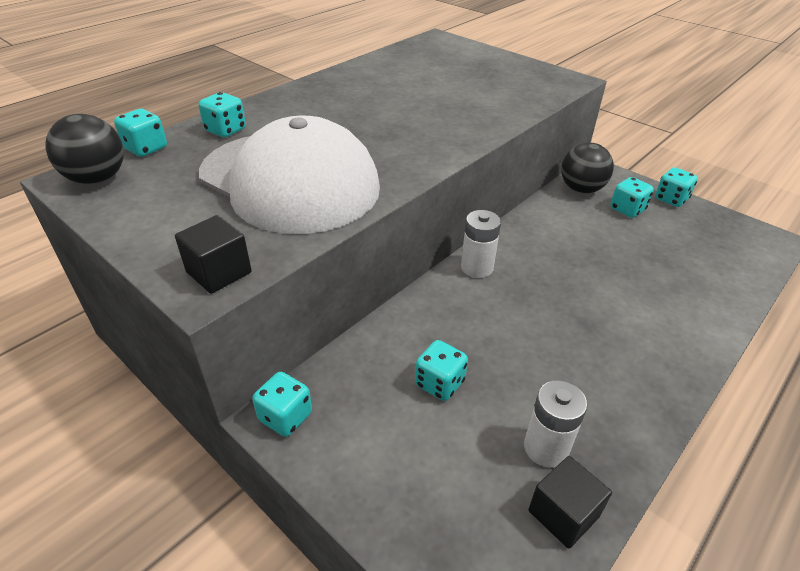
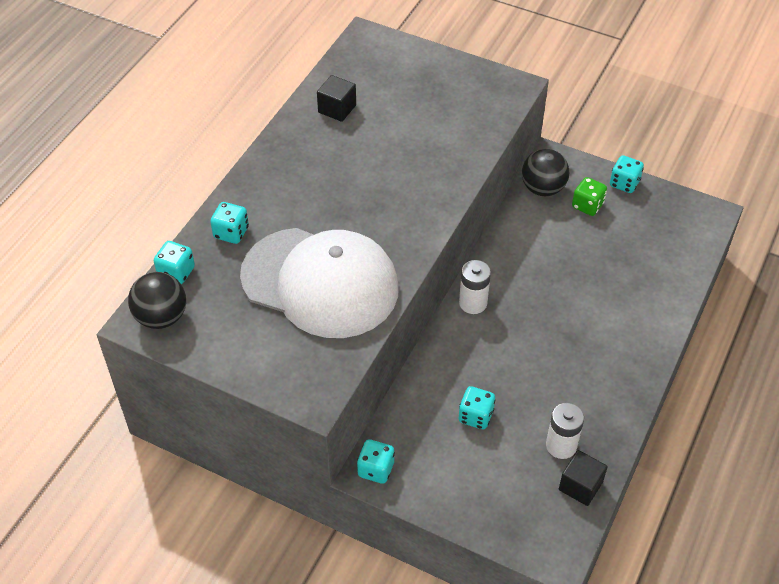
camera: 15 degrees left, 10 degrees up
black cube [175,215,252,294] -> black cube moved to [317,75,356,122]
turquoise dice [611,177,654,218] -> green dice [572,177,607,216]

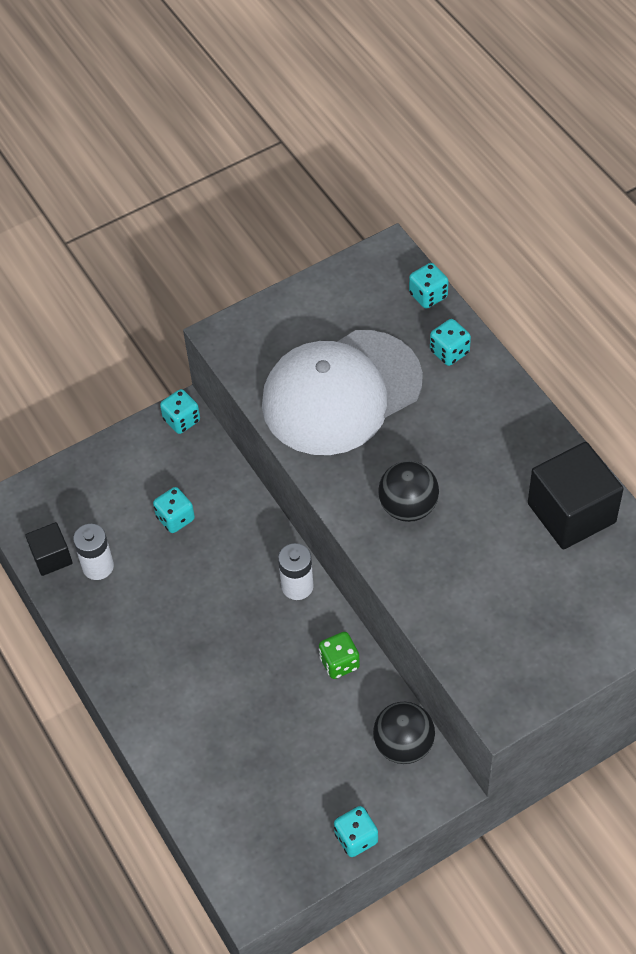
camera: 125 degrees right, 5 degrees up
black ball [128,272,186,329] -> black ball moved to [378,461,439,522]
black cube [317,75,356,122] -> black cube [528,442,623,549], size x1.83
green dice [572,177,607,216] -> green dice moved to [319,632,360,679]

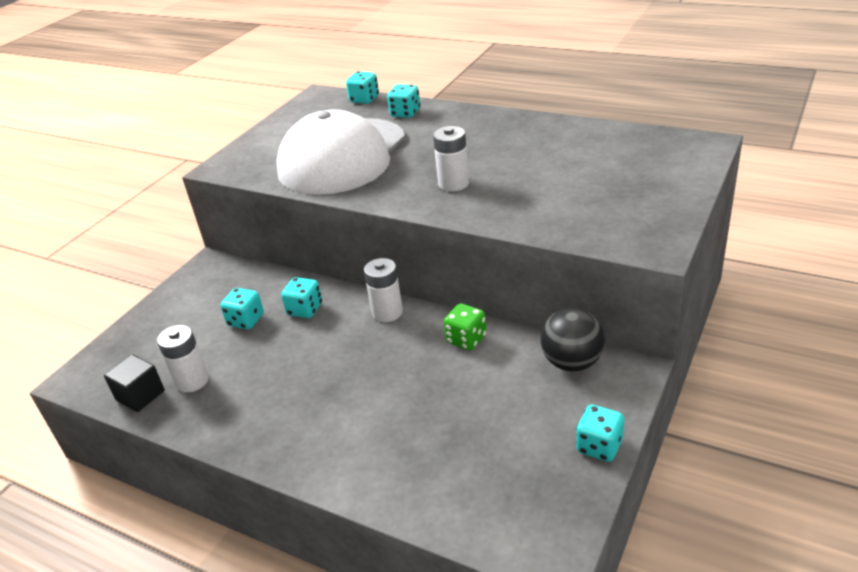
camera: 30 degrees left, 20 degrees down
turquoise dice [160,389,200,434] -> turquoise dice moved to [281,277,322,318]
black ball [378,461,439,522] -> white battery [433,126,469,192]
black cube [528,442,623,549] -> none

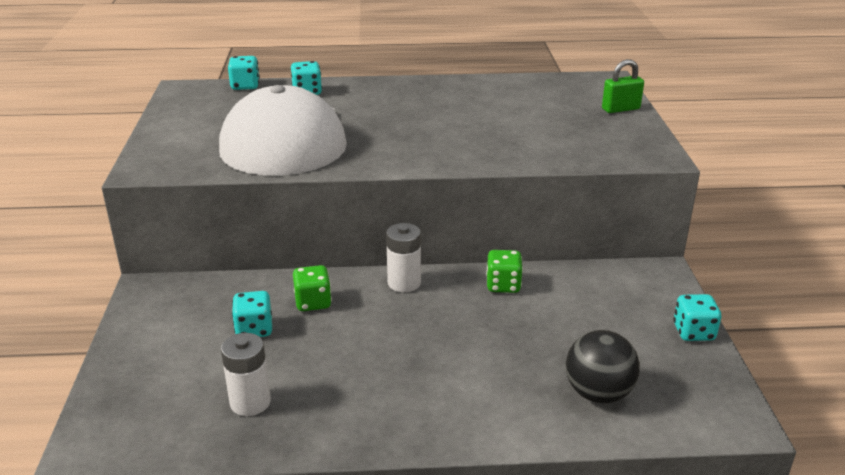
camera: 35 degrees left, 5 degrees down
black cube [104,354,165,412] -> none
turquoise dice [281,277,322,318] -> green dice [293,265,332,311]
white battery [433,126,469,192] -> none
black ball [540,308,605,372] -> black ball moved to [566,330,640,403]
none -> green padlock [602,59,644,113]

